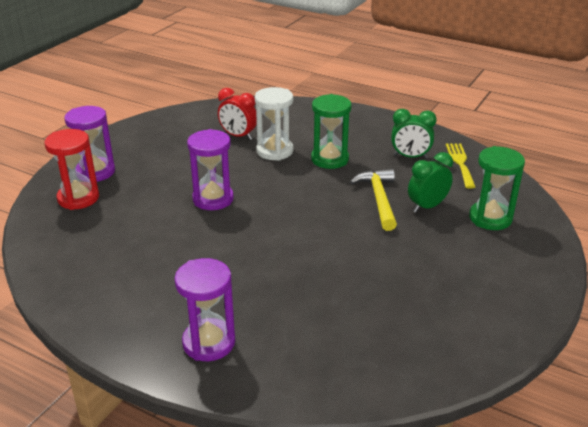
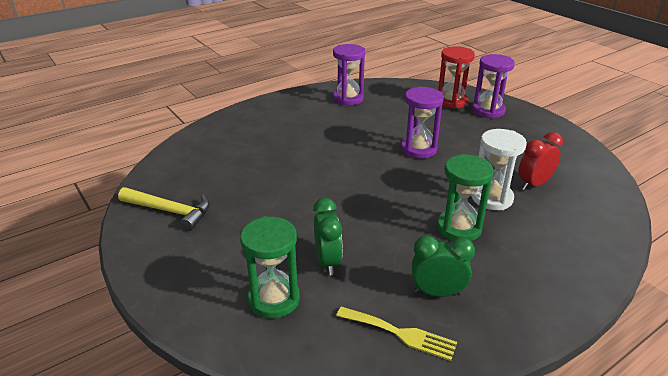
camera: 115 degrees right, 0 degrees up
purple hourglass [174,258,235,361] -> purple hourglass moved to [333,44,365,105]
yellow hammer [350,169,397,231] -> yellow hammer moved to [118,187,210,231]
green clock [391,109,437,159] -> green clock turned 60 degrees clockwise [412,236,475,297]

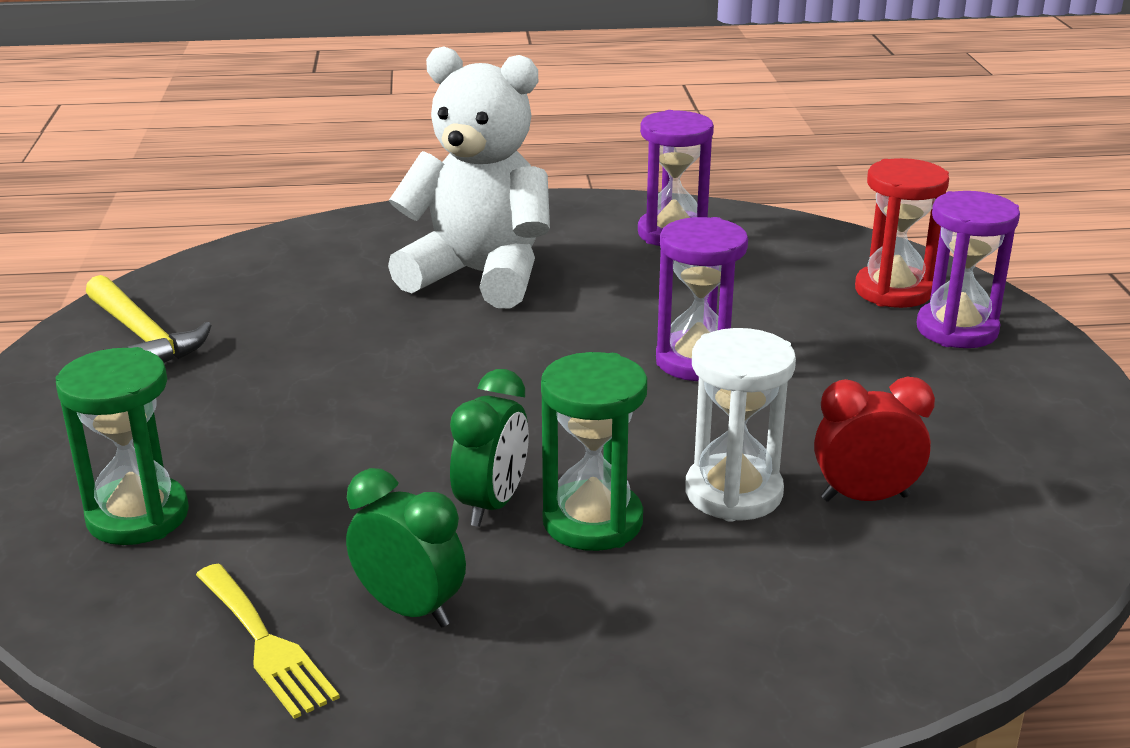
camera: 30 degrees right, 5 degrees down
green clock [313,198,343,275] -> green clock moved to [450,369,529,527]
none -> white teddy bear [388,46,550,309]

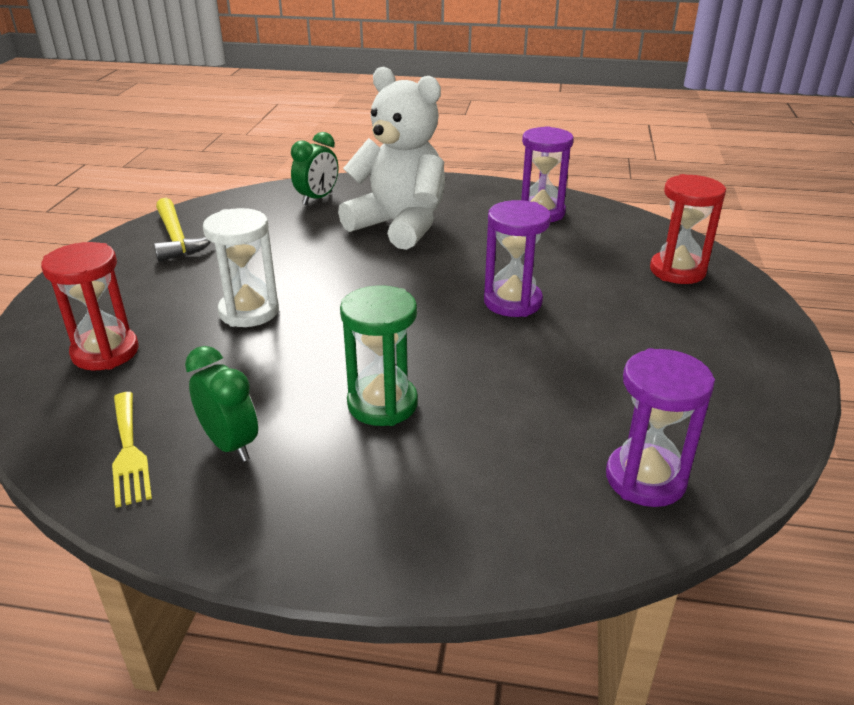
camera: 15 degrees right, 5 degrees up
green hourglass [55,347,189,545] -> red hourglass [41,242,139,371]
green clock [450,369,529,527] -> green clock moved to [291,132,338,205]
white hourglass [685,328,796,522] -> white hourglass moved to [203,208,279,327]
red clock [814,376,935,502] -> none
purple hourglass [916,191,1020,348] -> purple hourglass moved to [606,348,715,507]

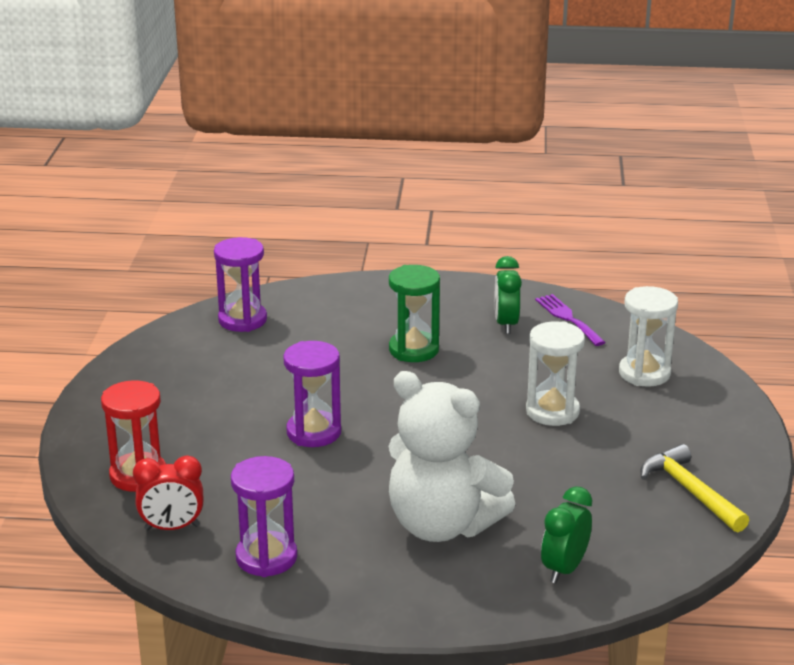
camera: 175 degrees right, 5 degrees down
red hourglass [41,242,139,371] -> white hourglass [619,286,678,387]
yellow fork [112,392,152,508] -> purple fork [535,294,606,346]
green clock [185,346,258,462] -> green clock turned 45 degrees clockwise [495,256,522,334]
none -> red clock [133,456,203,530]

